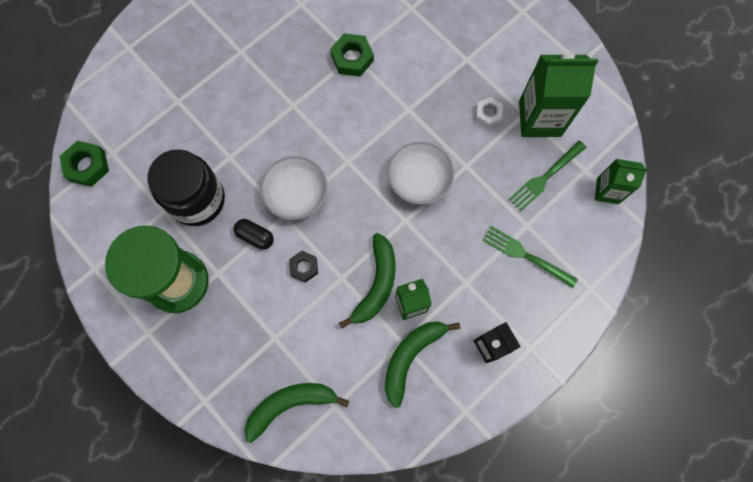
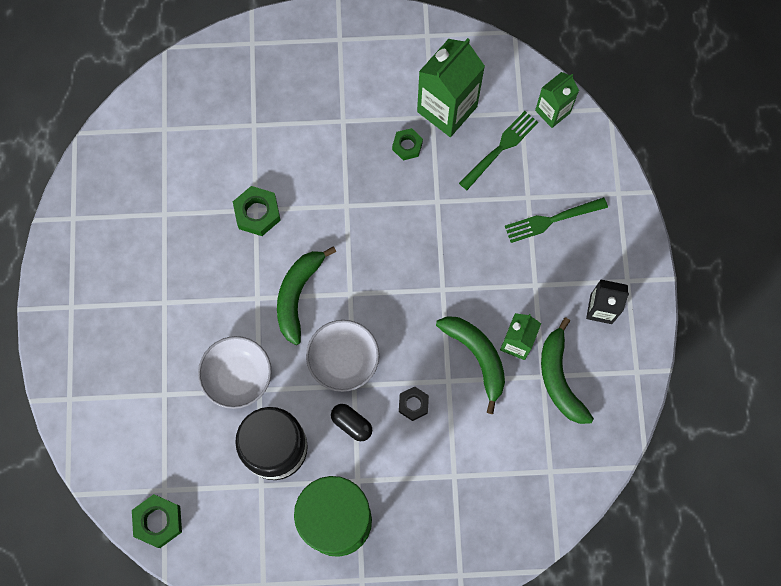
camera: 50 degrees left, 0 degrees up
black capsule [234,219,274,250] -> black capsule turned 60 degrees clockwise [331,404,372,441]
green banana [244,383,349,443] -> green banana moved to [277,246,336,345]
white bowl [388,142,454,204] -> white bowl moved to [198,336,272,409]
white nut [475,97,503,128] -> green nut [392,128,423,160]
green fork [509,140,586,211] -> green fork turned 135 degrees counterclockwise [459,111,538,190]

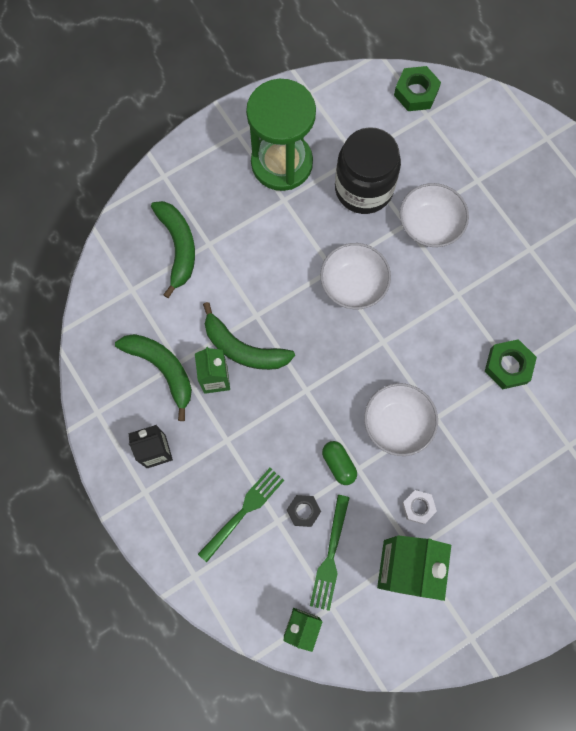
camera: 150 degrees right, 0 degrees up
green banana [277,246,336,345] -> green banana moved to [151,201,195,298]
black capsule [331,404,372,441] -> none
green nut [392,128,423,160] -> white nut [402,490,437,524]
black nut [399,386,429,421] -> black nut moved to [287,495,321,527]
none -> green capsule [322,441,357,485]
none -> white bowl [364,383,438,456]

